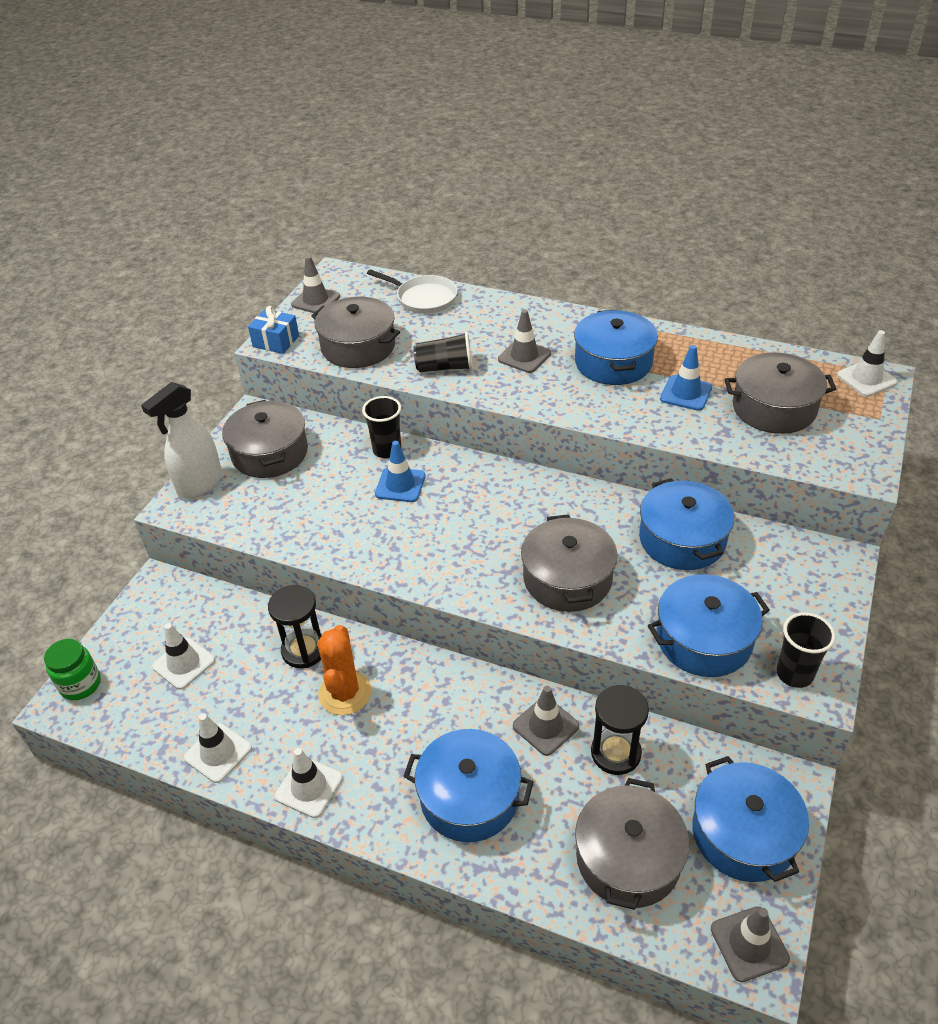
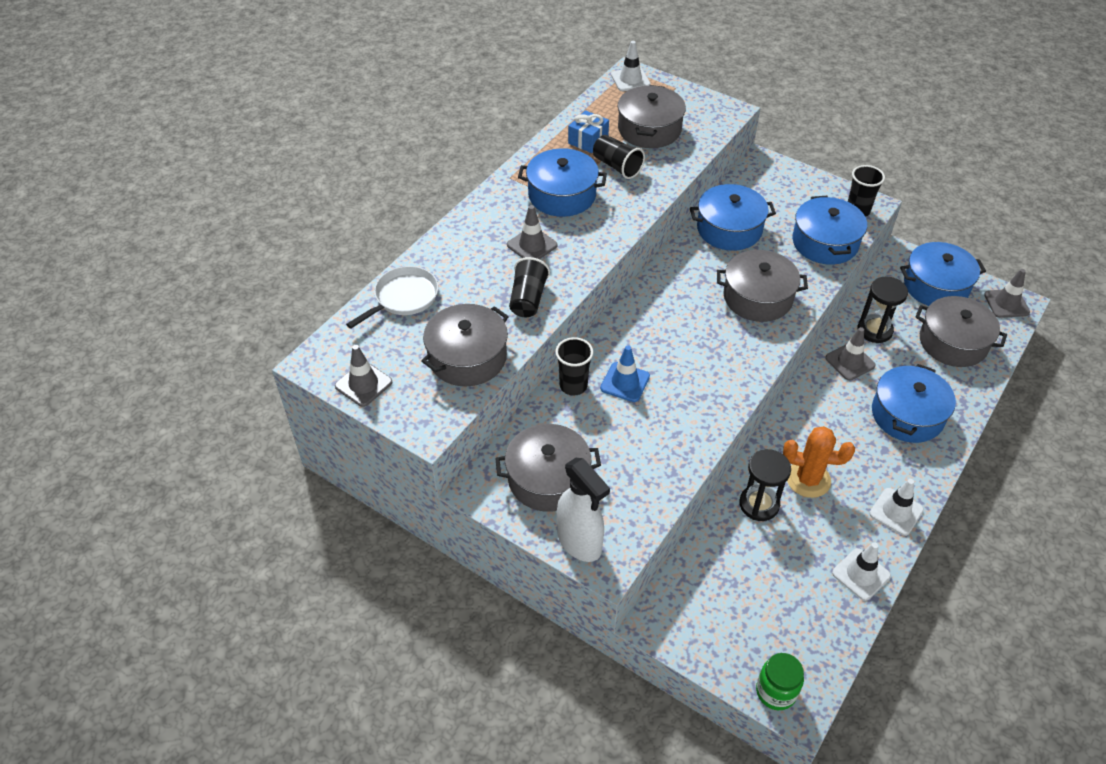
camera: 80 degrees left, 5 degrees up
white traffic cone [152,623,215,690] -> none
blue gift [248,306,299,354] -> blue gift moved to [568,110,609,153]
blue traffic cone [660,345,712,411] -> black cup [593,135,645,179]

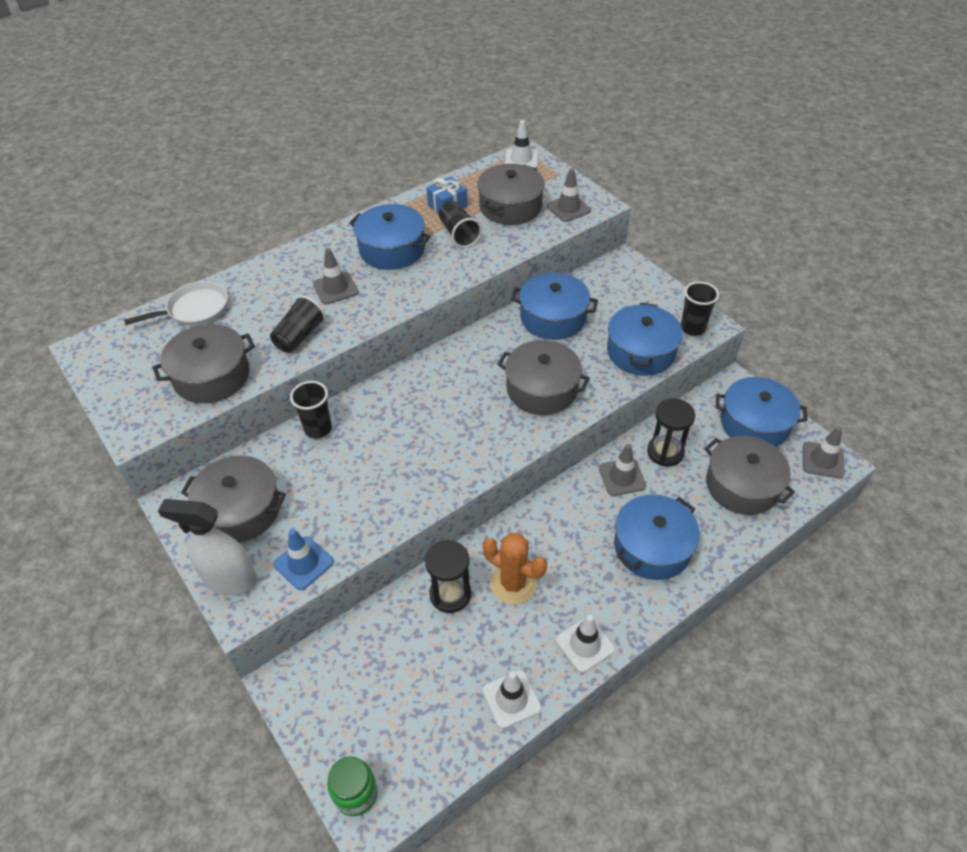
camera: 20 degrees right, 0 degrees up
grey traffic cone [335,345,392,407] -> grey traffic cone moved to [547,168,591,222]
white spray bottle [557,458,610,562] -> white spray bottle turned 120 degrees clockwise [158,499,257,595]
blue traffic cone [600,345,650,402] -> blue traffic cone moved to [273,529,334,590]

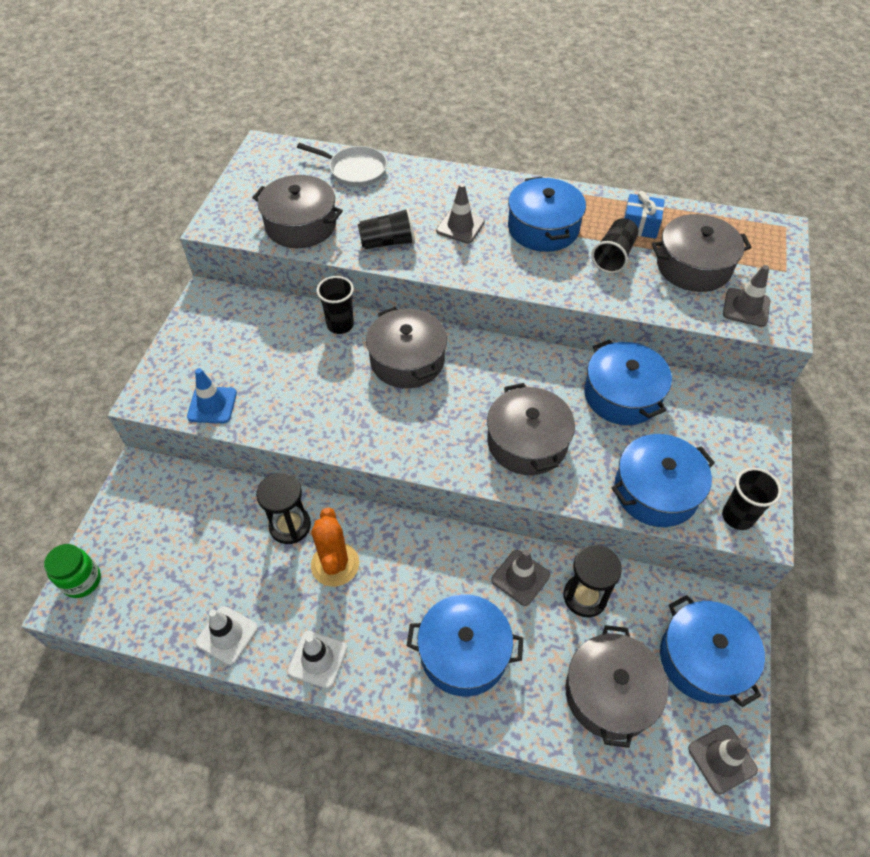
camera: 50 degrees right, 5 degrees up
white spray bottle [158,499,257,595] -> none
grey pot [181,455,286,543] -> grey pot moved to [366,307,447,388]
white traffic cone [505,120,538,168] -> none

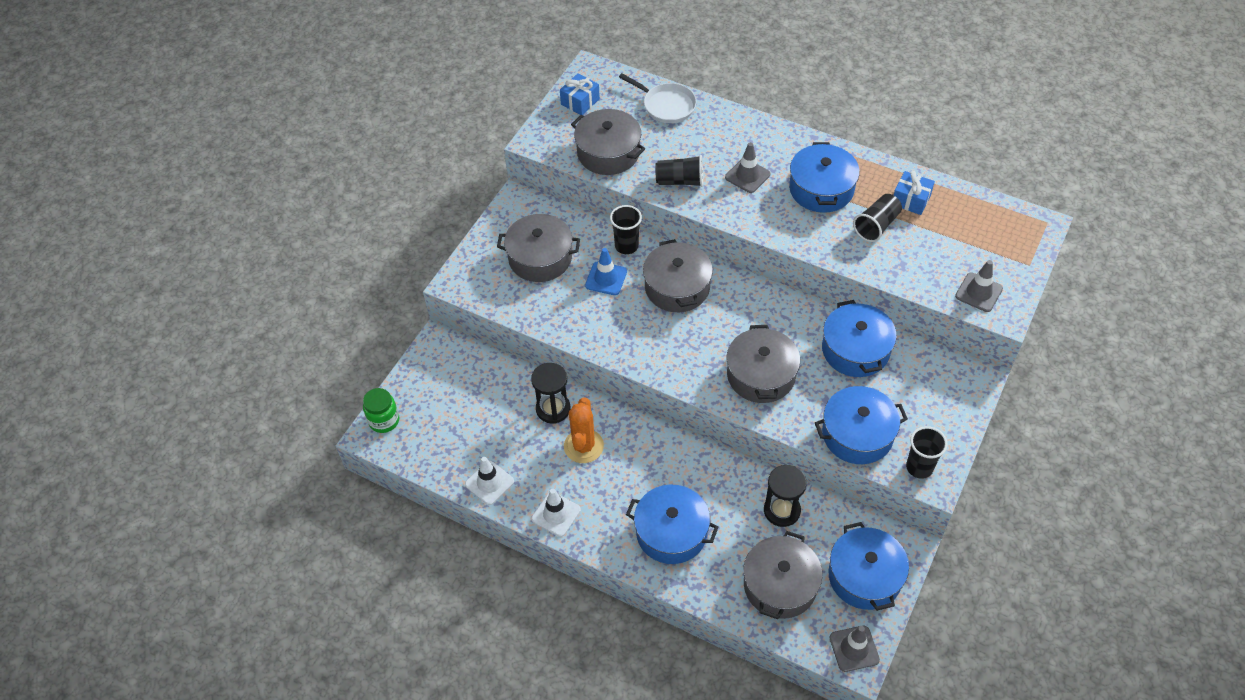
camera: 15 degrees right, 0 degrees up
blue traffic cone [187,368,237,423] -> blue traffic cone moved to [585,248,627,295]
grey traffic cone [492,549,550,606] -> none
grey pot [652,214,752,292] -> grey pot moved to [497,214,580,282]
none -> blue gift [560,73,600,115]

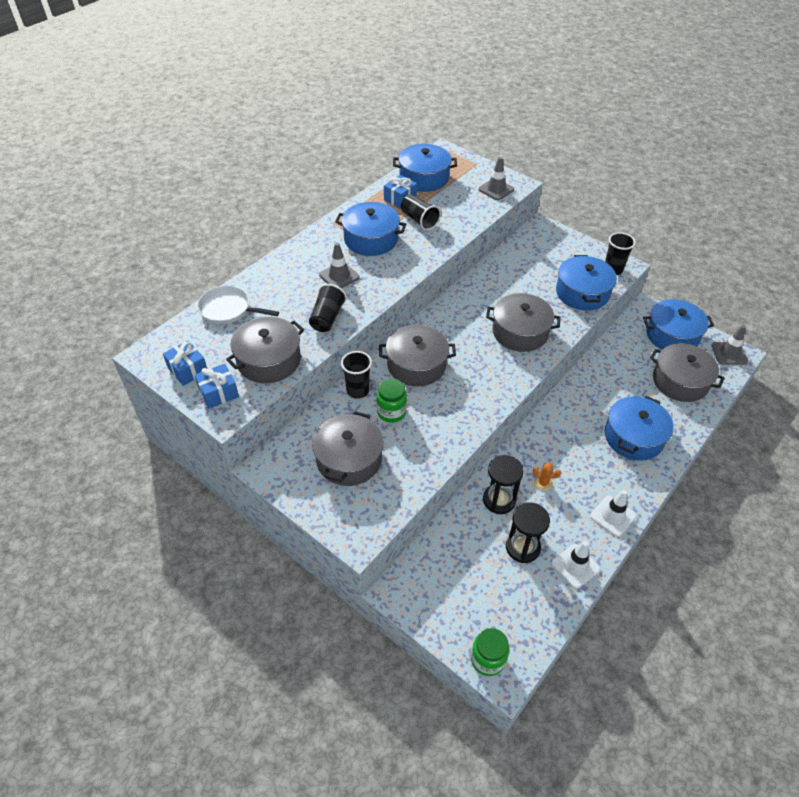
camera: 80 degrees left, 5 degrees down
orange cactus [564,397,604,463] -> orange cactus [533,462,561,491], size x0.50
blue traffic cone [585,248,627,295] -> green jar [376,379,407,423]
white pan [619,73,697,123] -> white pan turned 120 degrees counterclockwise [197,286,279,324]
black hourglass [764,465,807,527] -> black hourglass moved to [506,502,550,563]
blue pot [822,300,897,377] -> blue pot moved to [393,144,457,192]
none -> blue gift [195,364,239,409]

